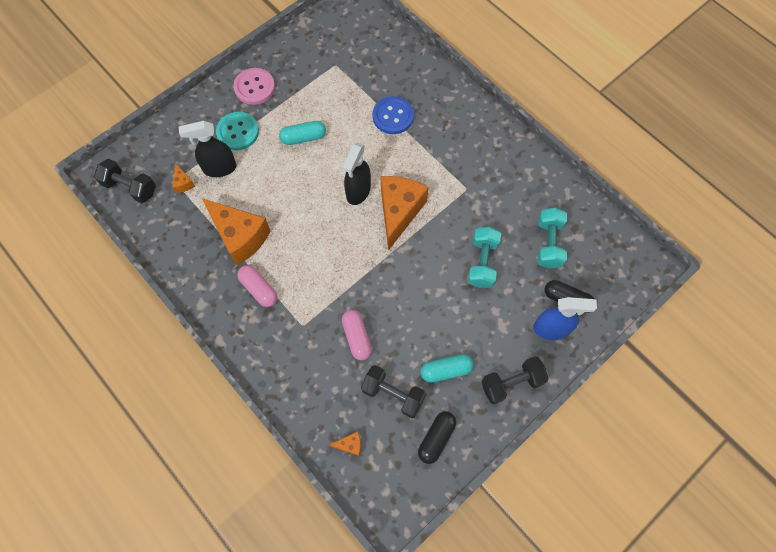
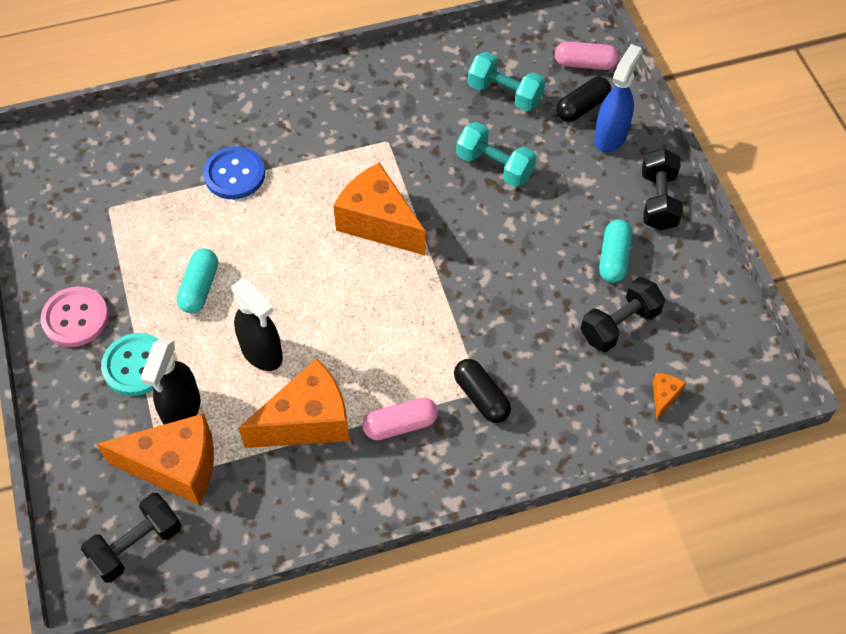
camera: 65 degrees left, 10 degrees down
orange cheese [172,163,195,193] -> orange cheese [97,413,214,505], size x2.41
black spray bottle [342,143,371,205] -> black spray bottle moved to [231,279,283,371]
pink capsule [342,310,372,360] -> pink capsule moved to [555,41,619,70]
black capsule [418,411,456,464] -> black capsule moved to [454,359,511,423]

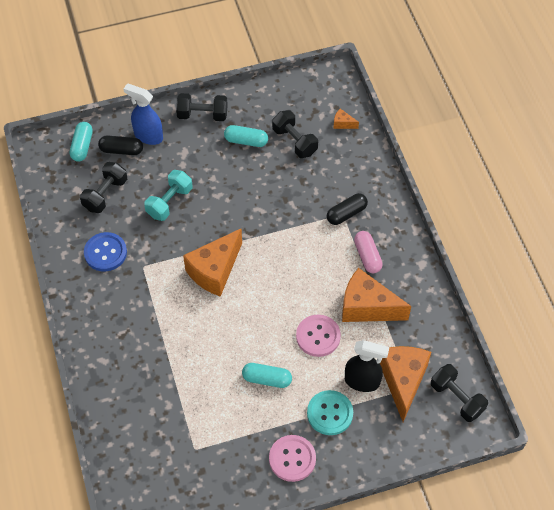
camera: 90 degrees left, 0 degrees up
blue button [203,146,265,199] -> blue button moved to [84,232,127,271]
black spray bottle [231,279,283,371] -> pink button [296,315,341,357]
orange cheese [238,358,350,448] -> orange cheese turned 45 degrees counterclockwise [342,268,411,322]
turquoise dumbbell [468,52,545,111] -> black dumbbell [80,162,127,213]
pink capsule [555,41,619,70] -> turquoise capsule [70,122,93,162]
black capsule [556,77,611,122] -> black capsule turned 45 degrees counterclockwise [98,136,143,155]

